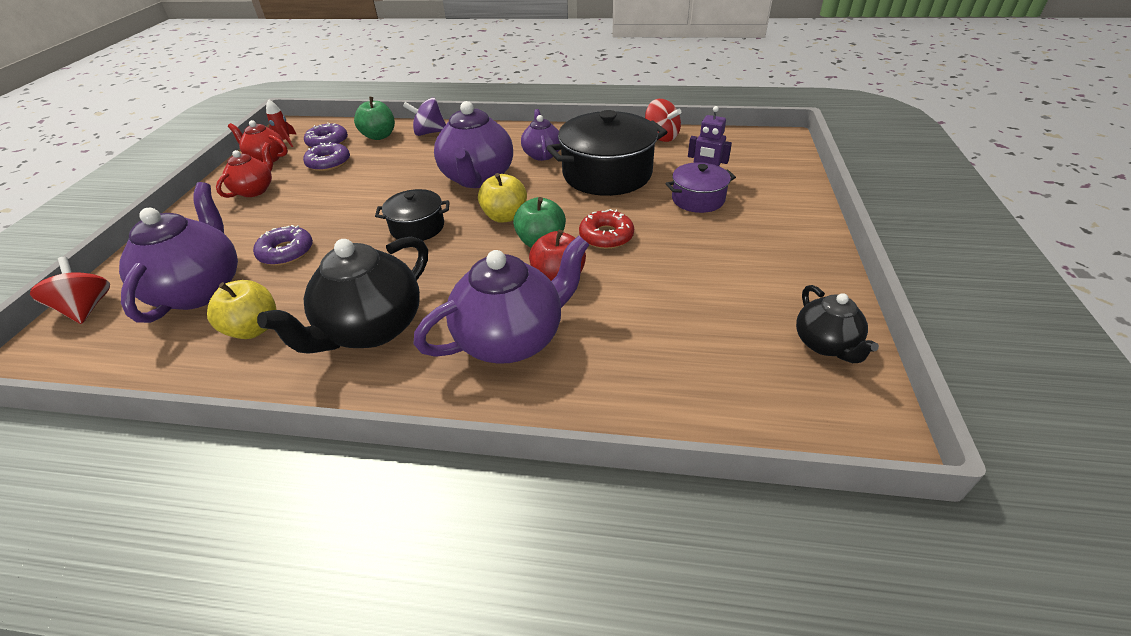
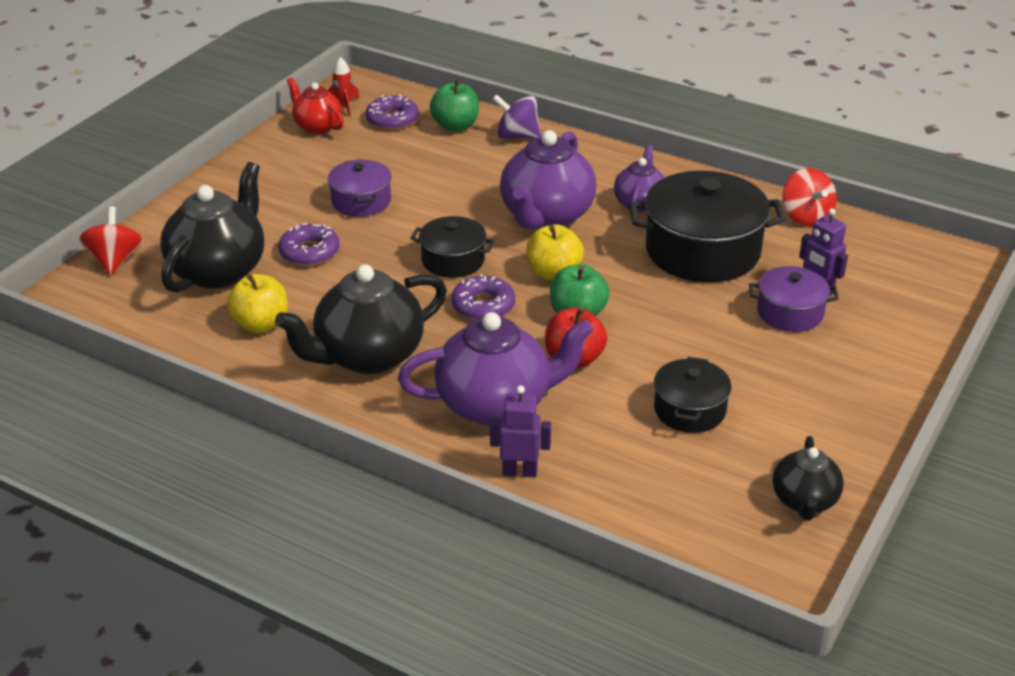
camera: 20 degrees right, 5 degrees down
purple teapot [119,182,238,323] -> black teapot [160,162,264,293]
red teapot [216,143,273,198] -> none
purple donut [303,142,350,171] -> purple donut moved to [451,274,515,320]
red donut [579,209,634,249] -> none
none -> purple pot [328,159,392,217]
none -> purple robot [490,385,551,478]
none -> black pot [654,357,731,433]

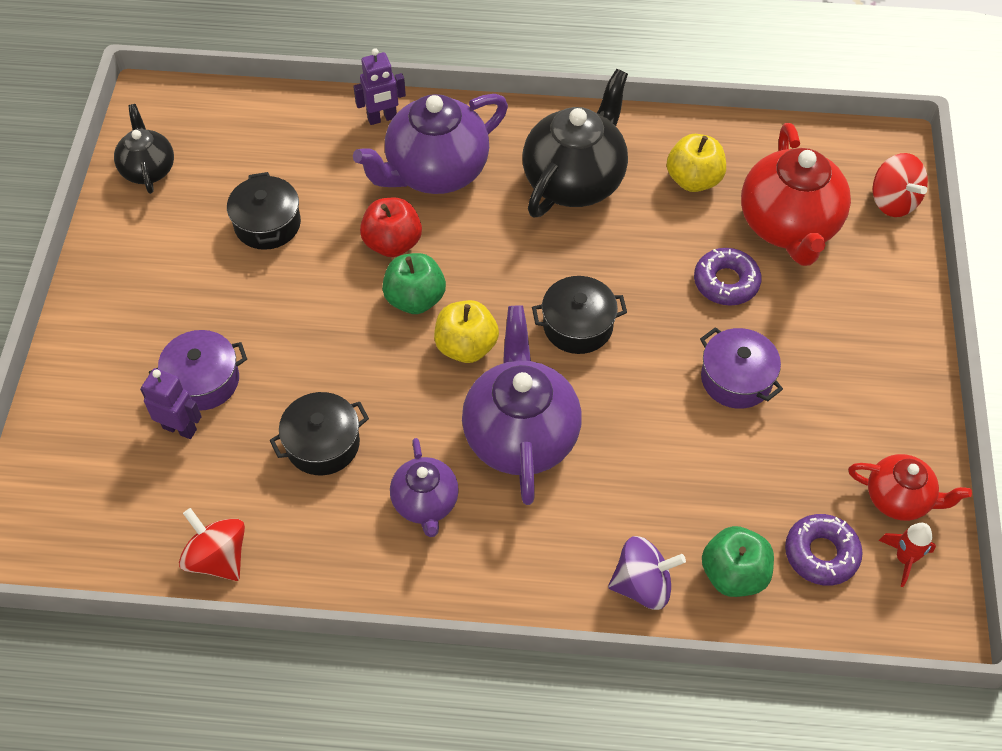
camera: 155 degrees right, 20 degrees up
black teapot [160,162,264,293] -> red teapot [741,123,851,266]
purple donut [451,274,515,320] -> none
black pot [629,171,786,282] -> black pot [270,392,369,475], size x0.54

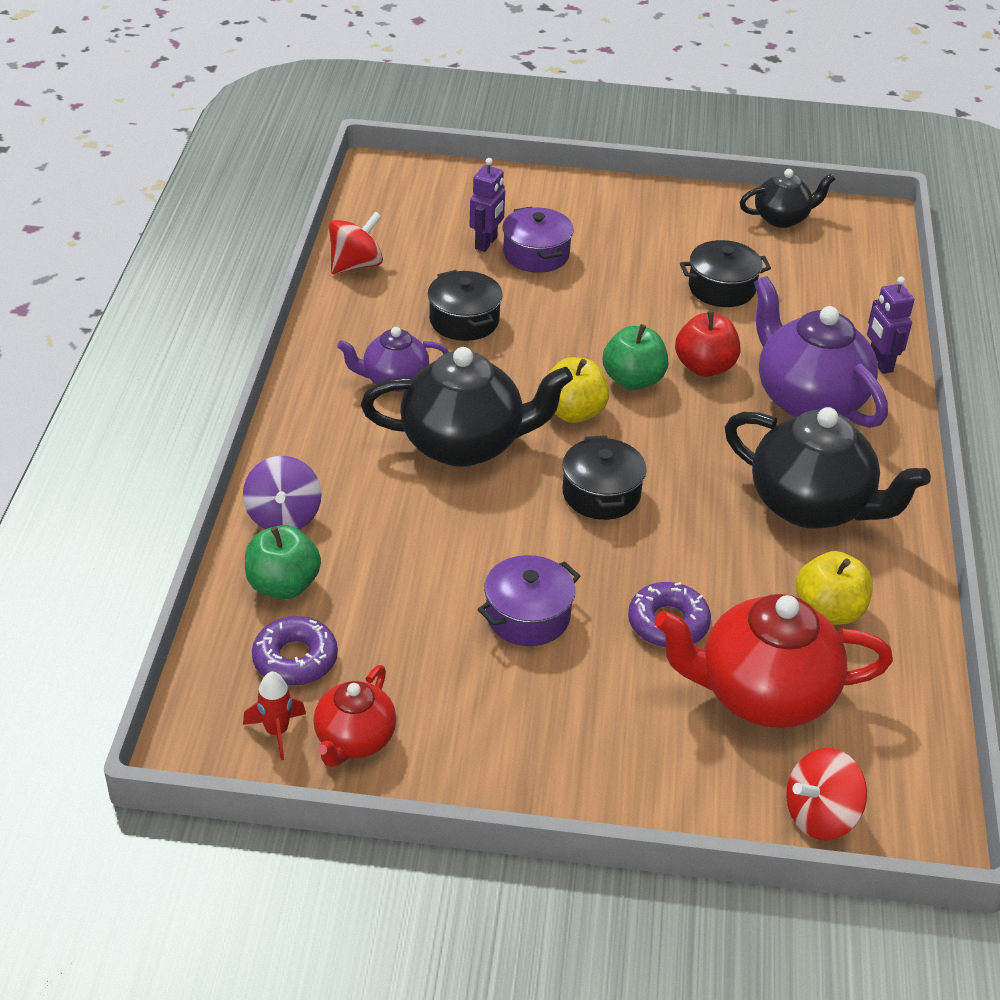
camera: 90 degrees right, 15 degrees down
purple teapot [462,305,582,505] -> black teapot [361,347,573,467]

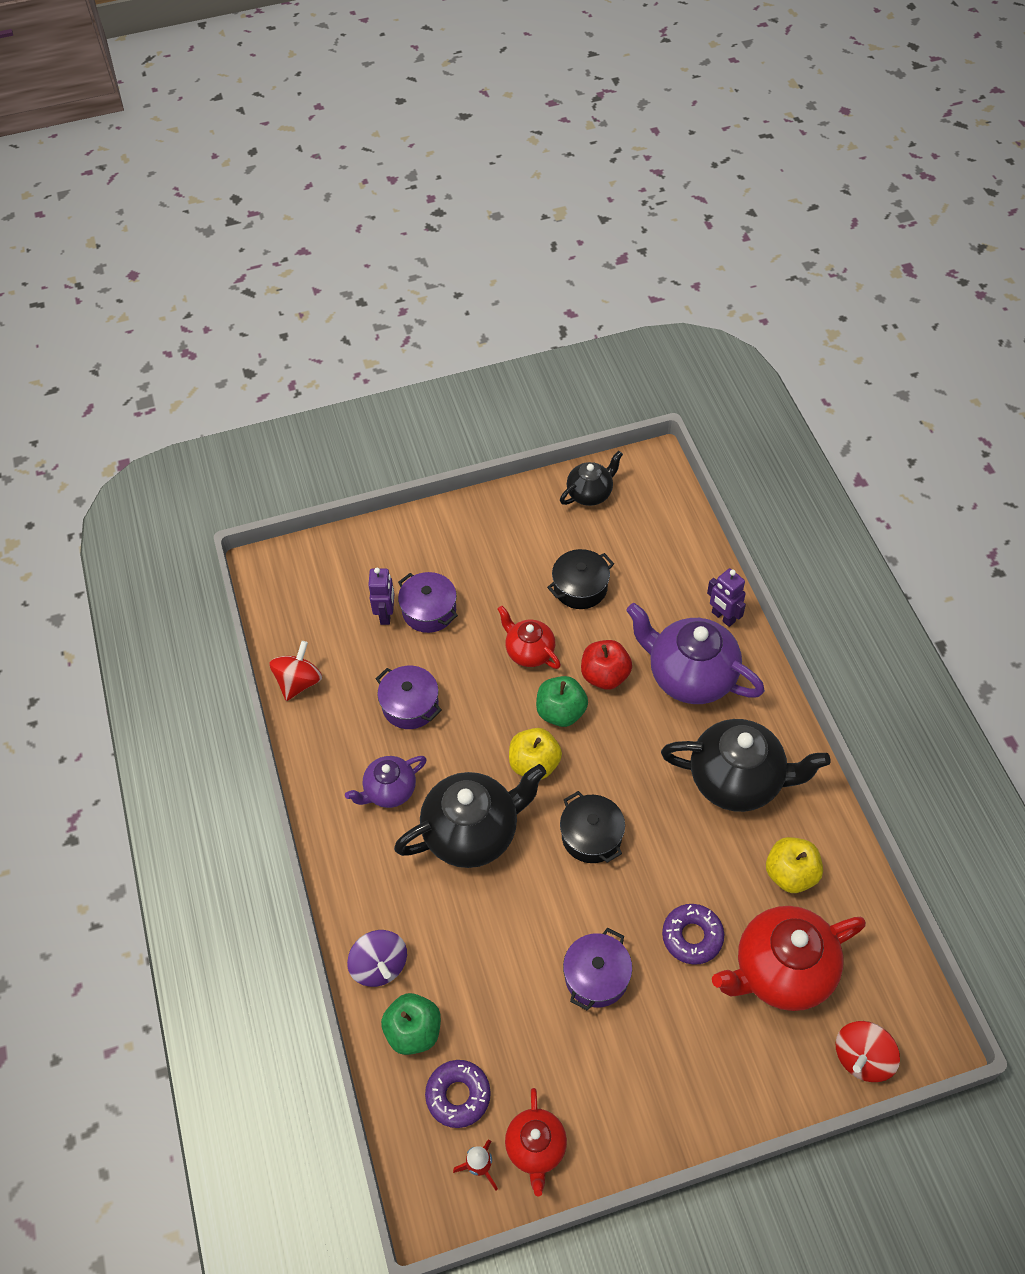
camera: 20 degrees left, 15 degrees up
black pot [428,270,503,341] -> purple pot [376,666,442,729]
none -> red teapot [498,606,561,669]

